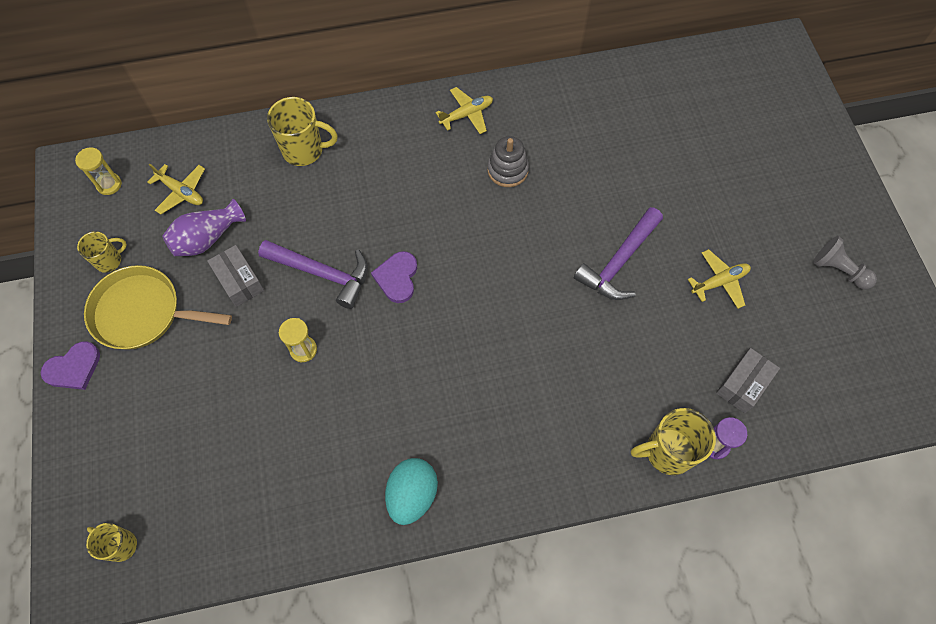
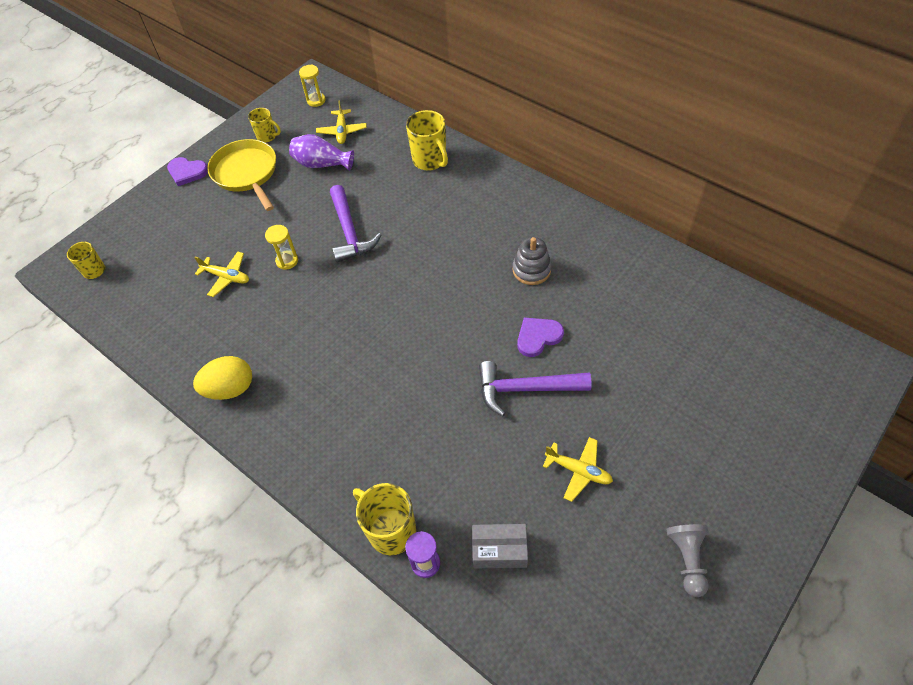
camera: 55 degrees right, 10 degrees down
grey box [207,245,264,307] -> none
purple heart [371,251,417,303] -> purple heart moved to [517,317,564,357]
turquoise egg [385,458,438,525] -> yellow egg [193,356,252,400]
yellow plane [435,87,493,134] -> yellow plane moved to [194,252,249,297]

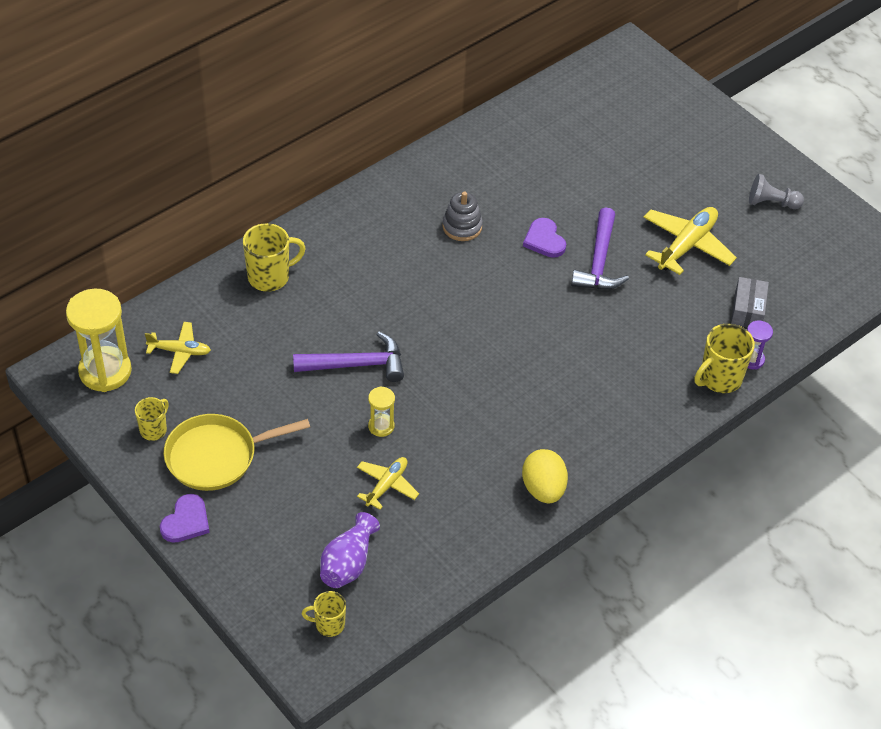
camera: 85 degrees left, 5 degrees down
purple vase [289,134,354,171] -> purple vase moved to [320,512,380,588]
yellow hourglass [299,64,326,107] -> yellow hourglass [66,289,132,392], size x2.03
yellow plane [543,437,613,502] -> yellow plane [643,207,737,275], size x1.65

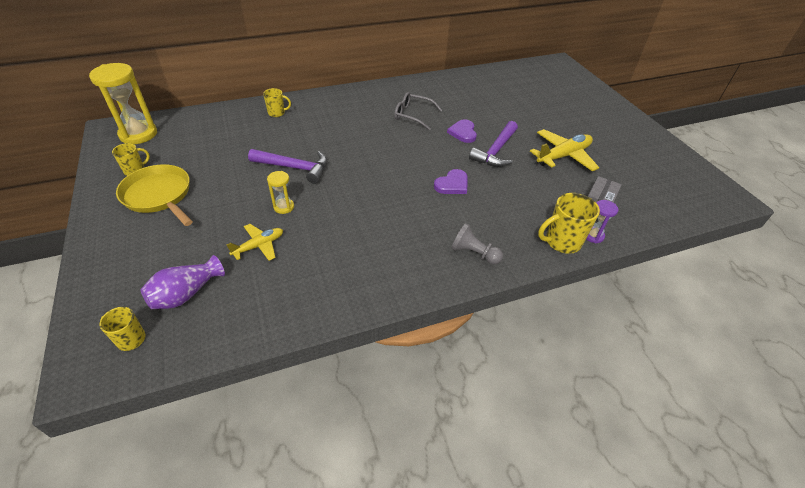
camera: 20 degrees right, 5 degrees down
yellow plane [145,322,211,374] -> none
purple heart [160,494,210,543] -> purple heart moved to [434,169,468,194]
yellow pan [164,414,310,491] -> yellow pan turned 45 degrees clockwise [116,164,193,226]
yellow mug [243,223,306,292] -> yellow mug [263,88,291,117], size x0.61
grey stacking toy [442,191,483,241] -> grey glasses [394,92,442,130]
yellow egg [522,449,568,503] -> none
grey pawn [749,174,804,209] -> grey pawn moved to [451,223,503,264]

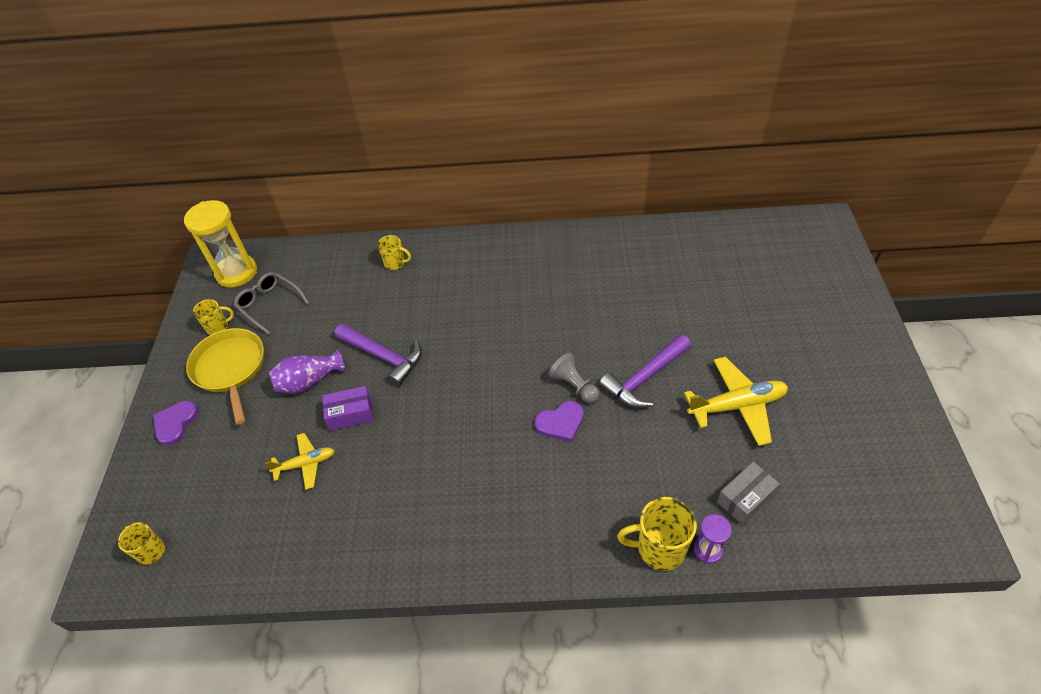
camera: 25 degrees right, 5 degrees up
purple vase [141,255,225,309] -> purple vase moved to [269,350,345,394]
yellow hourglass [267,171,294,214] -> purple box [322,386,374,431]
grey glasses [394,92,442,130] -> grey glasses moved to [234,272,309,335]
purple heart [447,119,477,143] -> purple heart moved to [153,401,198,446]
grey pawn [451,223,503,264] -> grey pawn moved to [548,352,600,403]

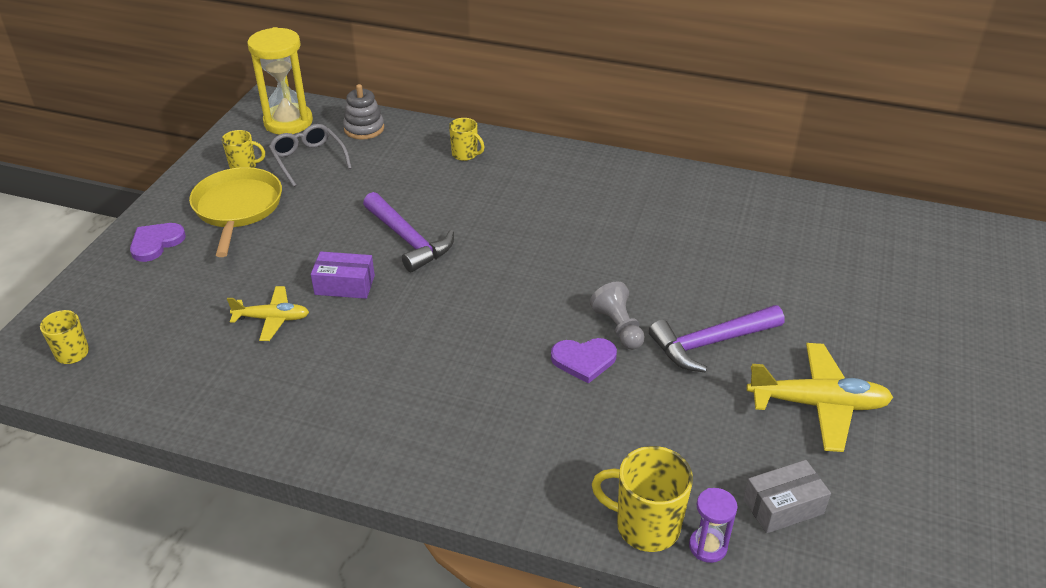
camera: 15 degrees right, 10 degrees down
purple vase [269,350,345,394] -> none
none -> grey stacking toy [343,84,384,140]

